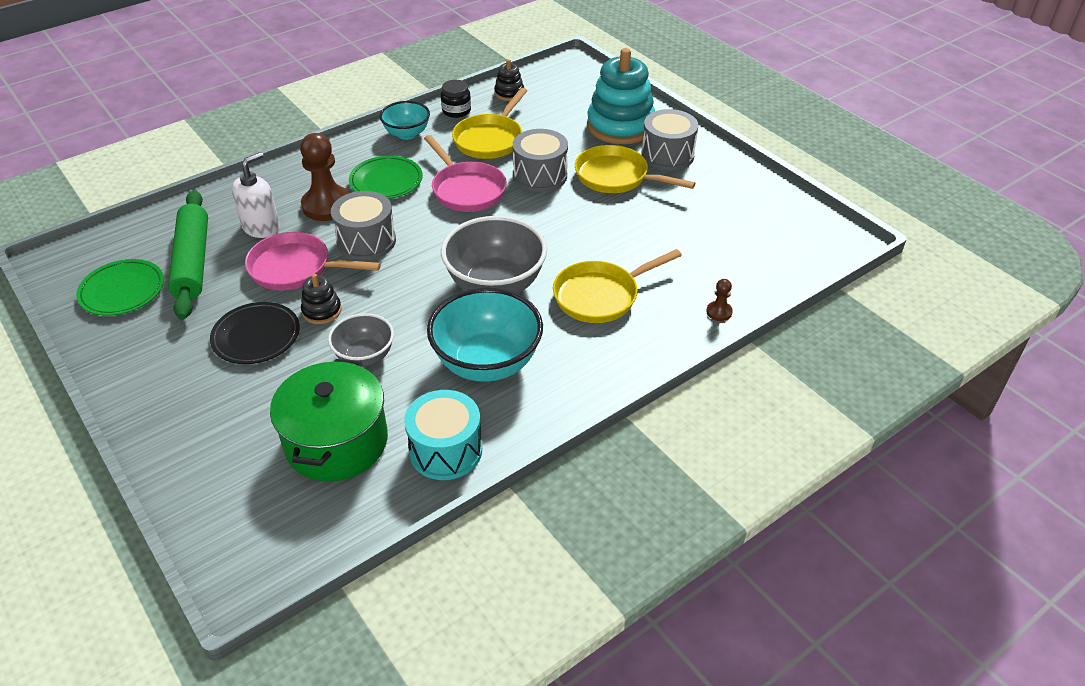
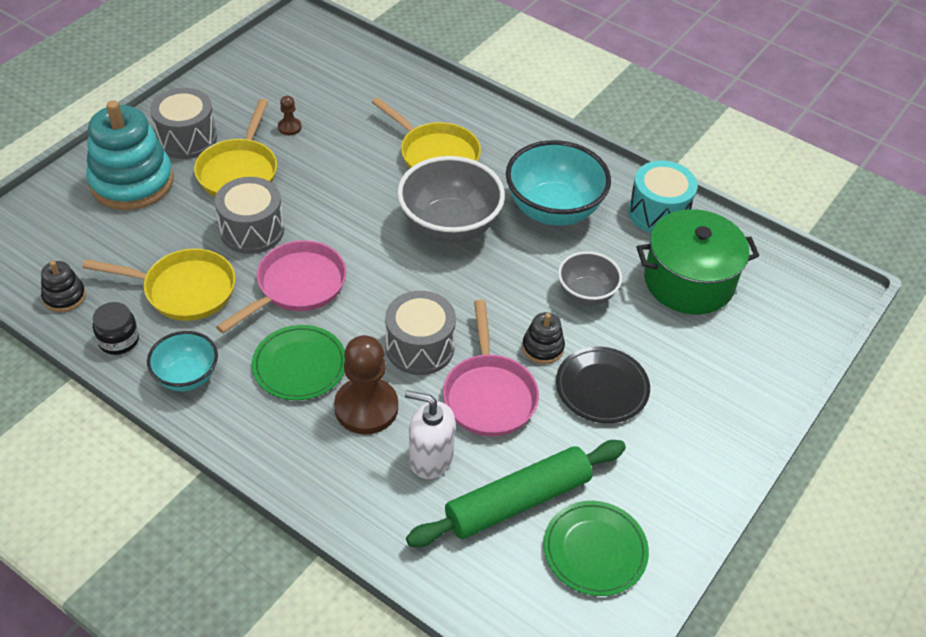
camera: 110 degrees left, 5 degrees up
brown pawn [706,279,733,321] -> brown pawn moved to [278,96,302,135]

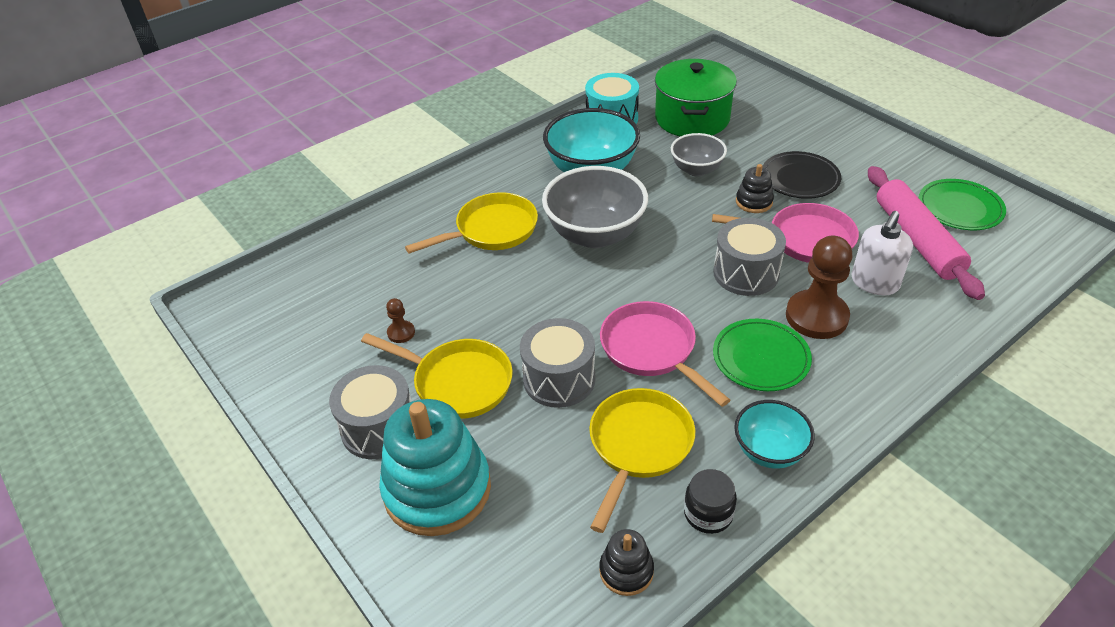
camera: 70 degrees left, 5 degrees down
green rolling pin [406,440,626,547] -> pink rolling pin [868,166,985,300]

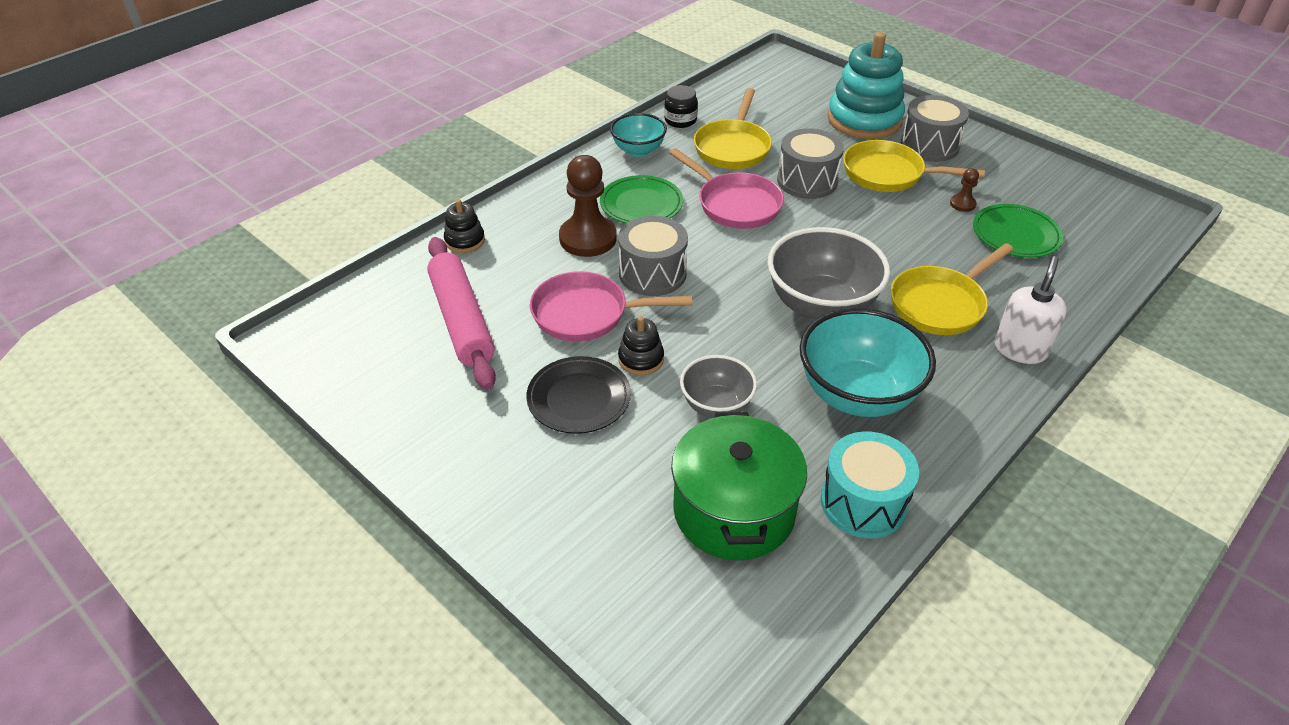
camera: 170 degrees right, 0 degrees up
black stacking toy [599,529,654,596] -> black stacking toy moved to [444,199,485,253]
white soap dispenser [852,211,913,295] -> white soap dispenser moved to [994,256,1067,364]
green plate [919,179,1006,230] -> green plate moved to [973,204,1063,258]

